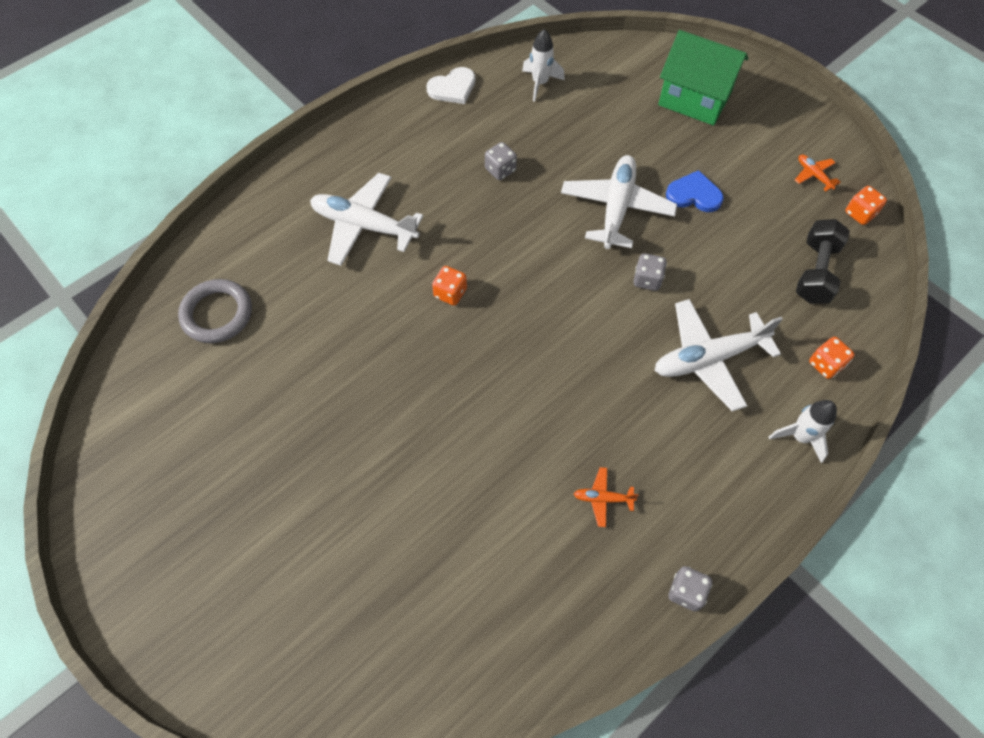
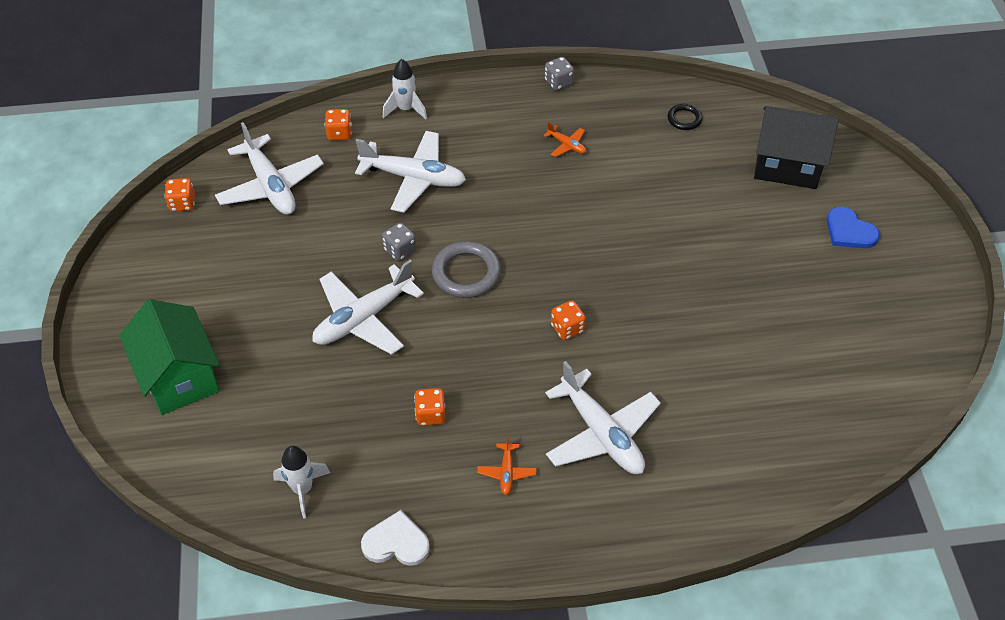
camera: 145 degrees left, 10 degrees down
grey ring [178,279,252,343] -> grey ring moved to [432,241,501,298]
grey dice [485,142,517,180] -> orange dice [414,388,446,426]
blue heart [666,170,724,212] -> blue heart moved to [827,206,880,248]
orange plane [795,154,841,191] -> orange plane moved to [477,435,536,495]
black dumbbell [796,219,850,304] -> white plane [215,122,324,215]
none -> black ring [668,104,702,130]
none -> black house [754,106,839,189]

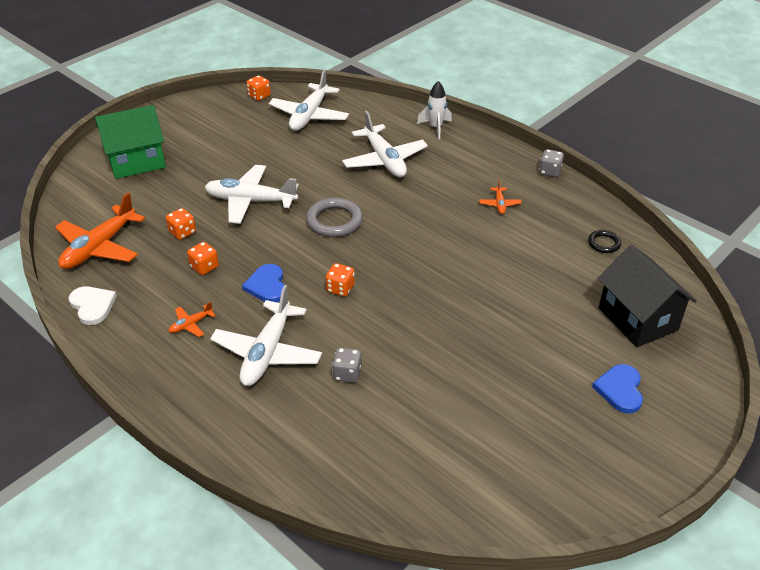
camera: 50 degrees right, 10 degrees down
green house [119,299,220,415] -> green house turned 45 degrees clockwise [95,105,166,179]
white rocket [273,446,330,519] -> orange plane [55,192,145,269]
orange dice [325,109,352,140] -> orange dice moved to [166,208,196,240]
grey dice [382,223,416,261] -> grey dice moved to [332,347,362,383]
none -> blue heart [242,264,285,302]

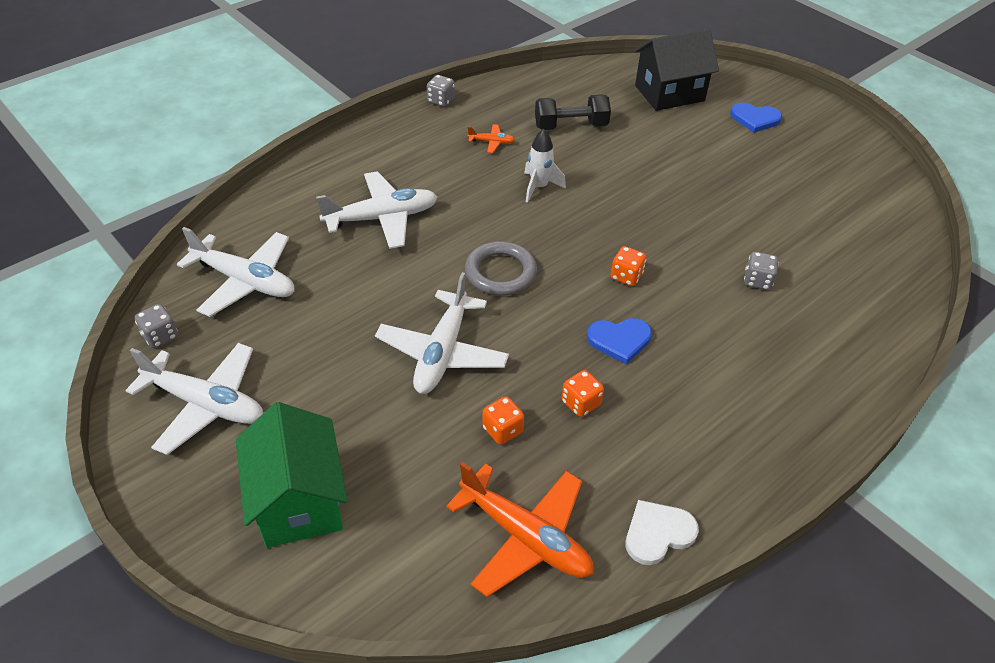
camera: 85 degrees left, 5 degrees up
orange plane [169,302,216,337] -> none
white plane [210,285,322,386] -> white plane moved to [126,343,263,455]
orange dice [246,75,271,101] -> grey dice [135,304,178,348]
white rocket [417,81,452,139] -> white rocket moved to [524,129,566,203]
black ring [588,230,621,253] -> none
none -> black dumbbell [535,94,611,130]

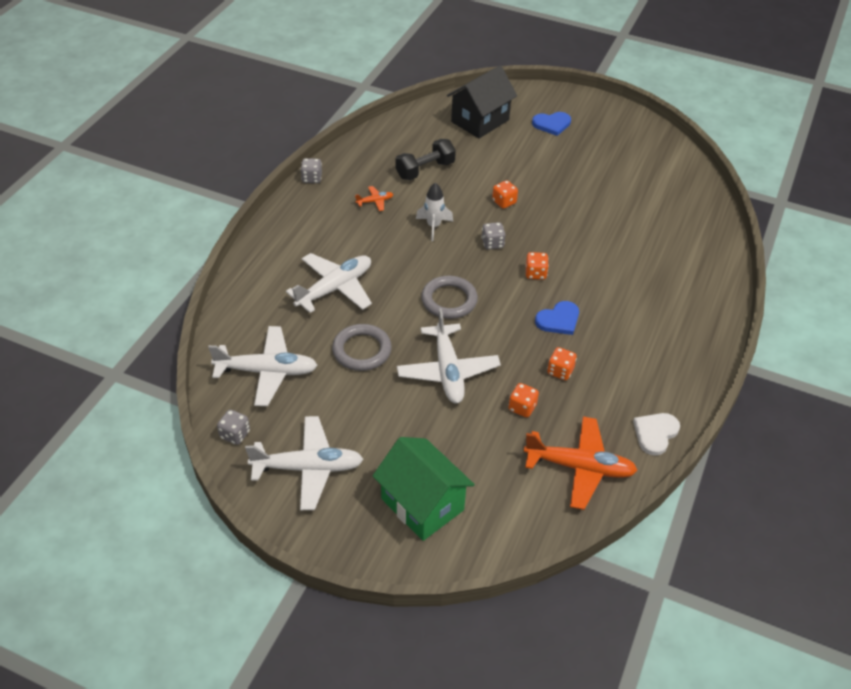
camera: 25 degrees left, 0 degrees up
grey dice [744,252,779,290] -> grey dice moved to [481,222,505,250]
none -> grey ring [332,324,392,371]
none -> orange dice [492,180,518,209]

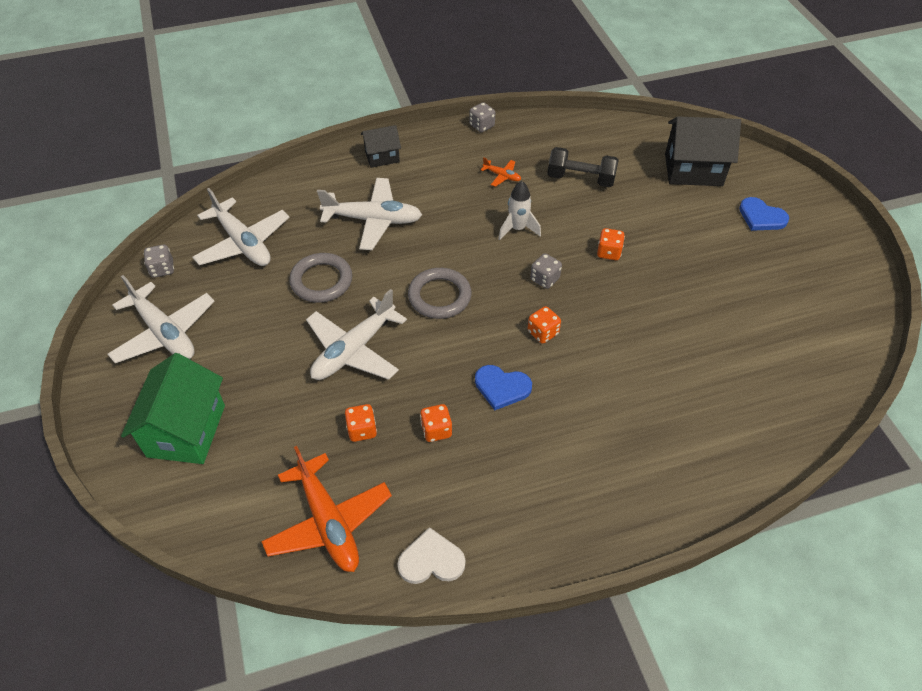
camera: 50 degrees right, 5 degrees up
none -> black house [361,125,401,168]

